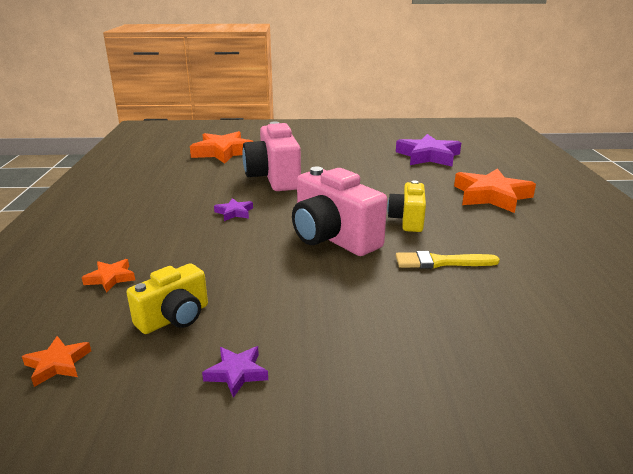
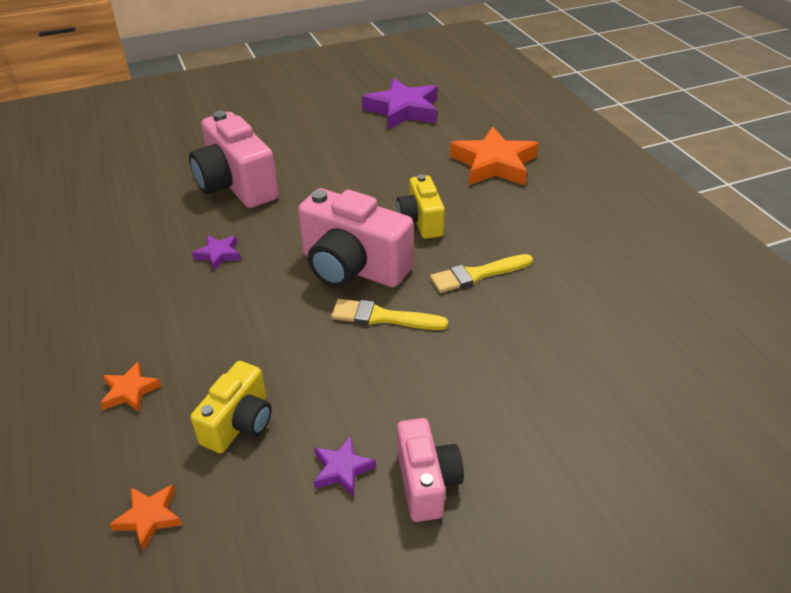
camera: 20 degrees left, 15 degrees up
orange star [190,131,254,164] -> none
none -> yellow brush [331,299,448,330]
none -> pink camera [397,418,464,522]

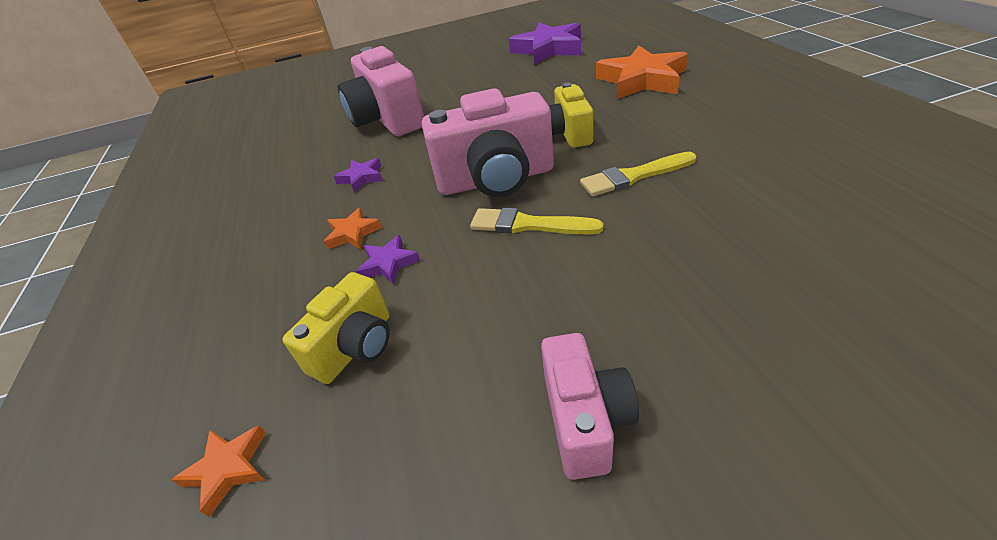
camera: 10 degrees right, 0 degrees up
orange star [100,362,162,412] -> orange star moved to [324,208,382,249]
pink camera [298,188,413,288] -> pink camera turned 45 degrees counterclockwise [422,88,554,197]
purple star [314,435,376,497] -> purple star moved to [356,235,420,285]

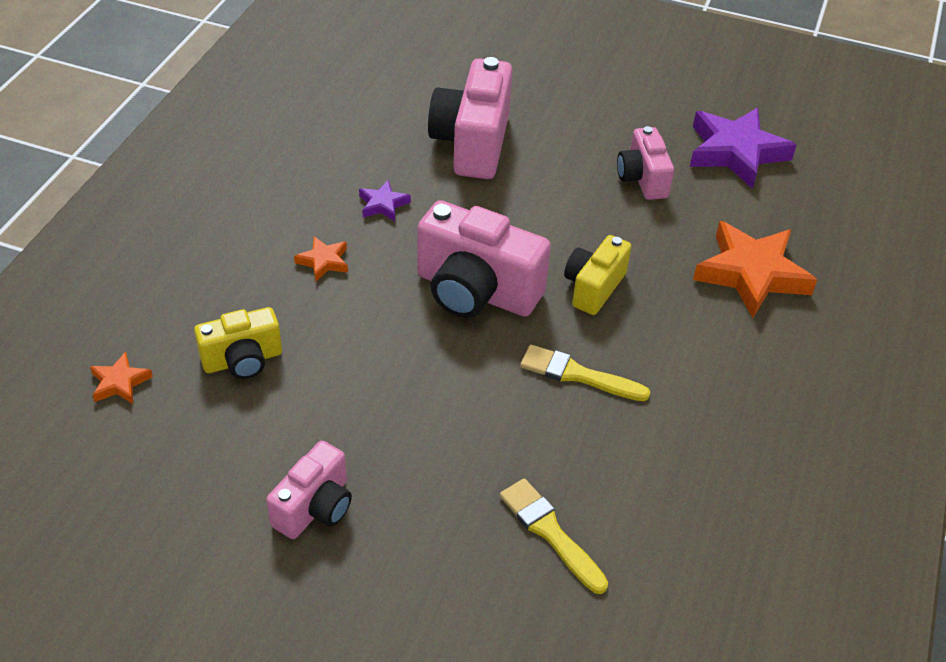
camera: 30 degrees right, 5 degrees up
purple star [356,235,420,285] -> none
yellow brush [470,208,604,234] -> yellow brush moved to [500,478,608,594]
none -> pink camera [617,126,674,200]

